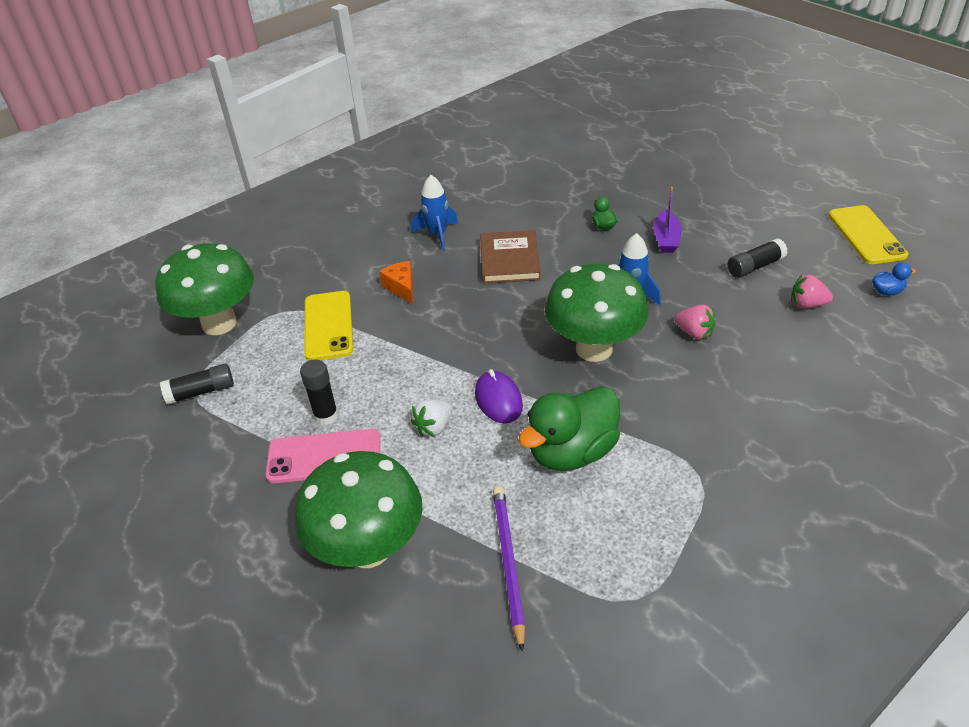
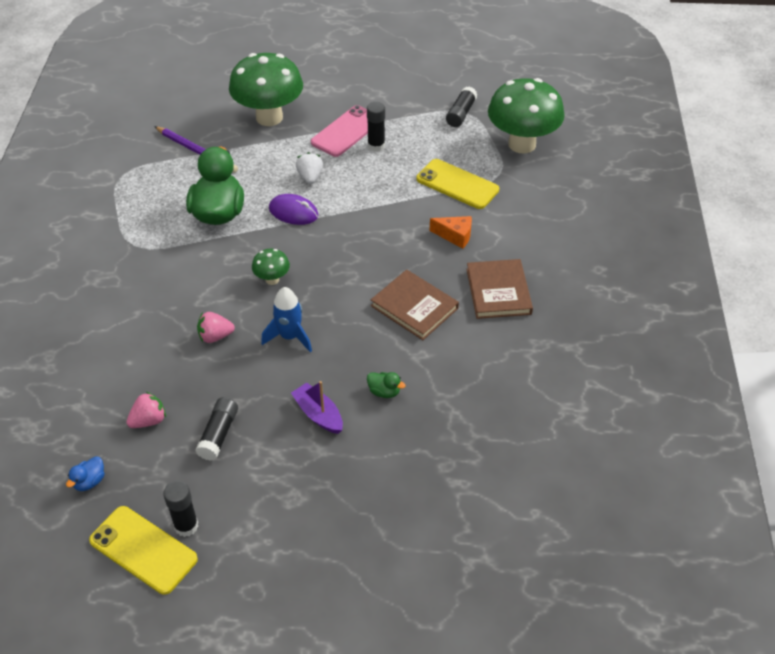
camera: 130 degrees right, 5 degrees up
blue rocket [411,175,458,251] -> brown book [466,259,533,319]
green mushroom [545,264,649,362] -> green mushroom [252,249,290,285], size x0.44
none -> black glue stick [163,481,198,537]

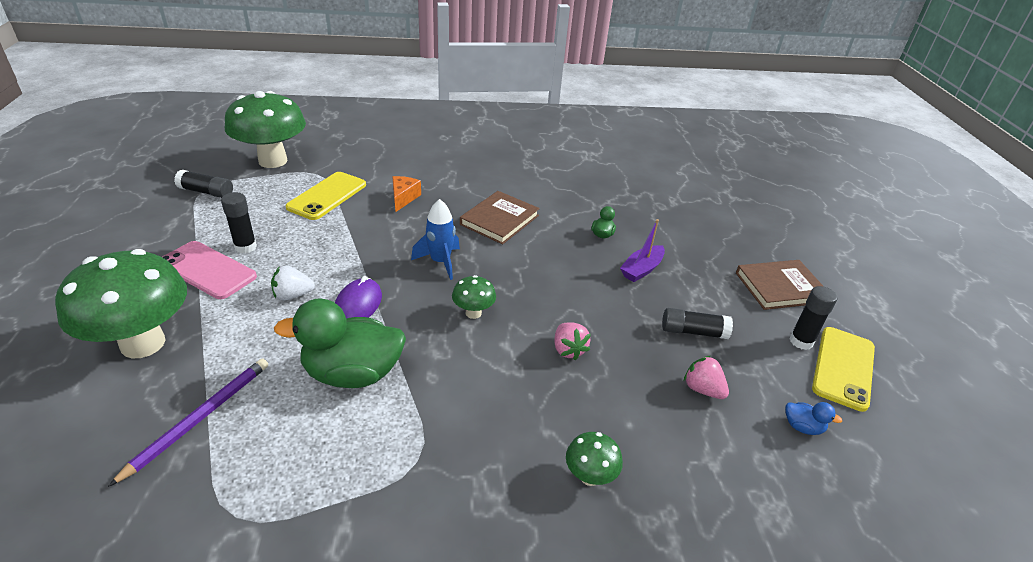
camera: 100 degrees left, 10 degrees down
blue rocket [261,287,312,353] -> blue rocket moved to [411,199,460,280]
brown book [466,259,533,319] -> brown book moved to [736,260,824,310]
none -> green mushroom [566,432,623,486]

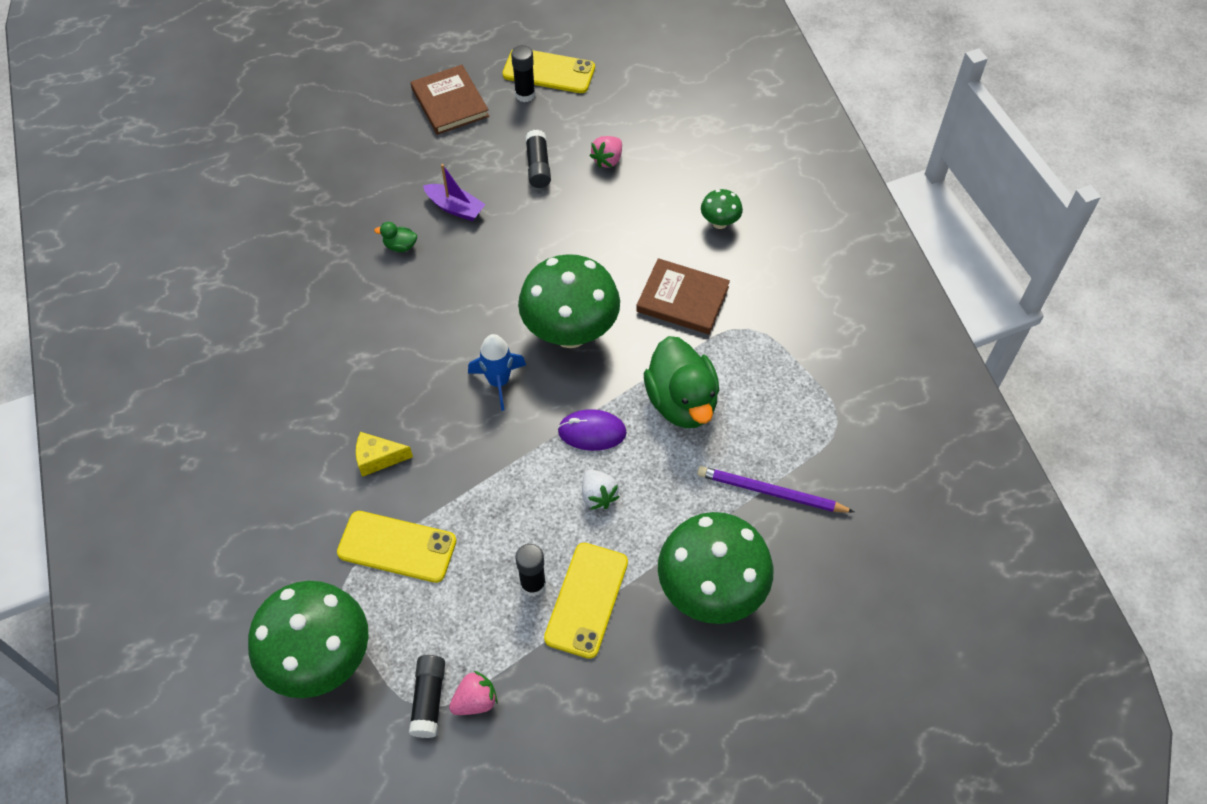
camera: 100 degrees left, 20 degrees up
pink phone [162,241,257,299] -> yellow phone [544,543,628,659]
orange cheese [392,176,421,212] -> yellow cheese [356,432,413,477]
green mushroom [452,275,496,319] -> green mushroom [518,254,620,348], size x2.25
brown book [460,191,540,244] -> brown book moved to [636,258,730,334]
pink strawberry [554,322,591,360] -> pink strawberry moved to [449,671,498,715]
blue duck [785,402,842,435] -> none

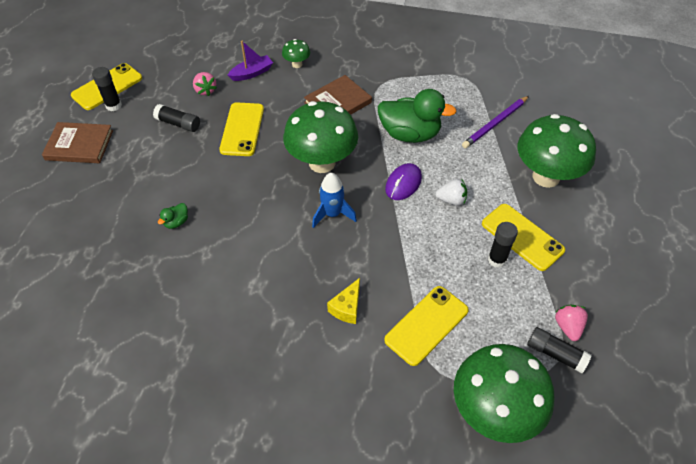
camera: 60 degrees left, 5 degrees down
purple boat [423,164,486,221] -> purple boat moved to [228,41,273,81]
none -> yellow phone [219,102,264,156]

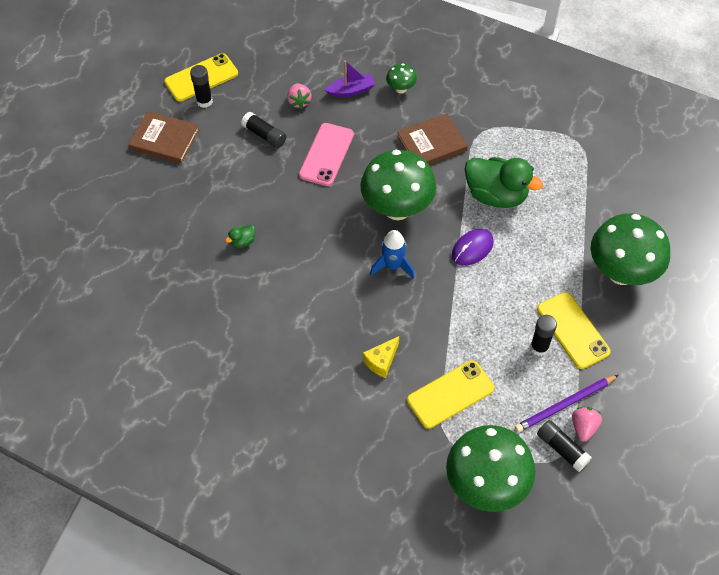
camera: 15 degrees right, 5 degrees up
yellow phone [219,102,264,156] -> pink phone [299,123,354,186]
white strawberry [435,179,467,206] -> none
purple pencil [462,96,529,148] -> purple pencil moved to [515,375,618,433]

